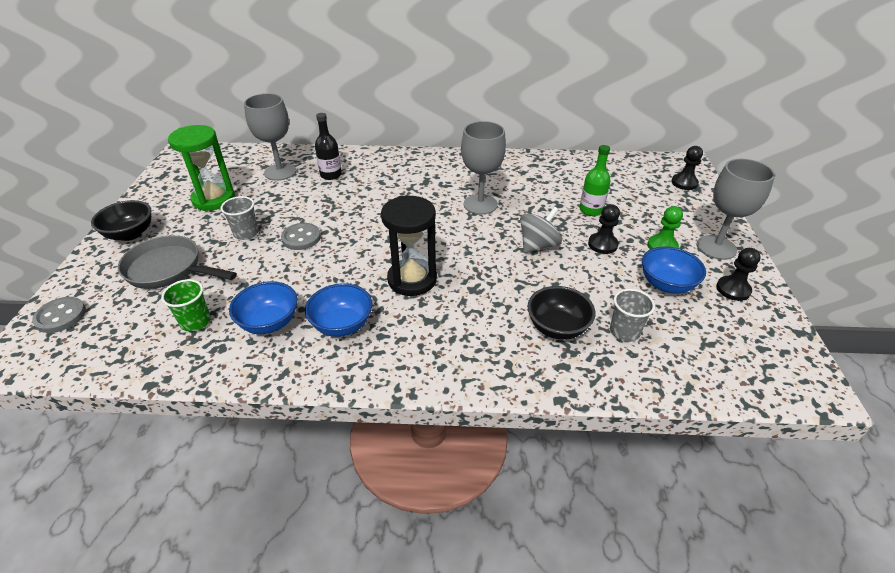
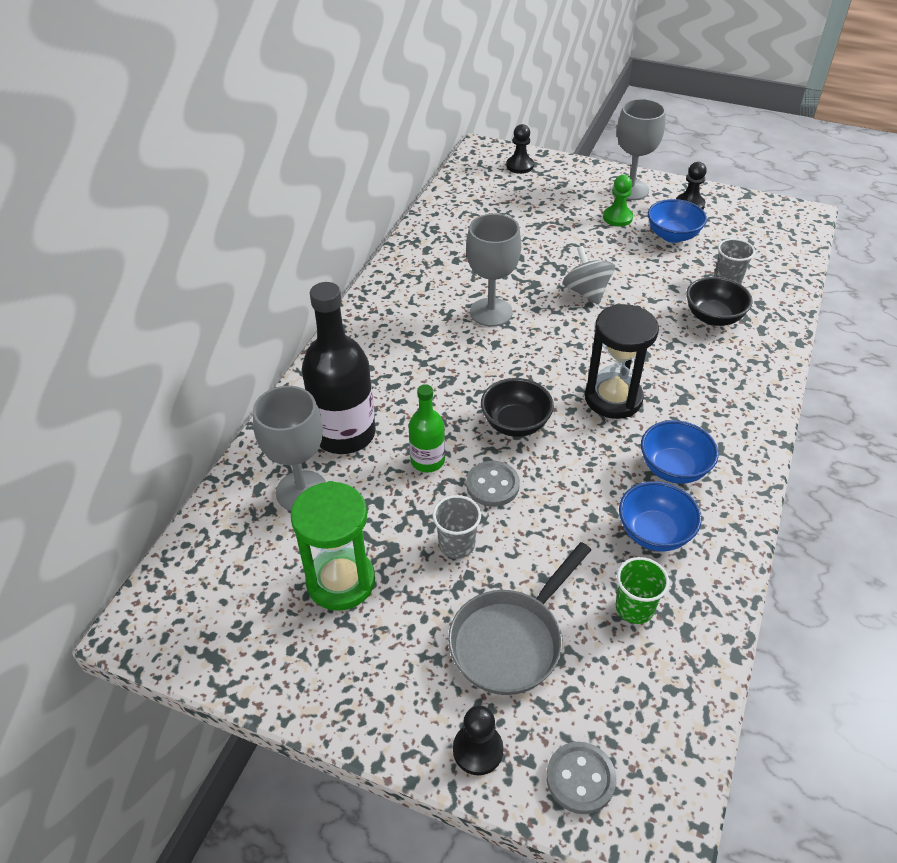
camera: 70 degrees left, 5 degrees up
black bowl [91,200,152,241] -> black bowl moved to [481,378,554,437]
black bottle [315,113,342,180] -> black bottle [302,282,375,454], size x1.85
green bottle [580,145,610,216] -> green bottle moved to [409,384,445,473]
black pawn [588,204,620,254] -> black pawn moved to [453,705,503,775]

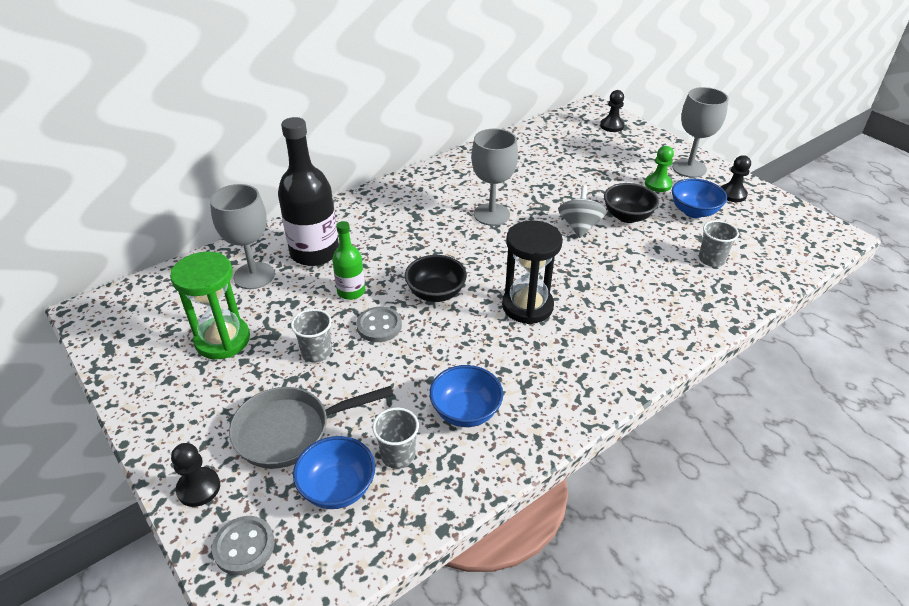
camera: 30 degrees right, 5 degrees down
green cup [616,557,669,624] -> grey cup [372,407,419,469]
blue bowl [641,420,718,484] -> blue bowl moved to [293,436,375,509]
black bowl [686,277,753,326] -> black bowl moved to [604,183,659,223]

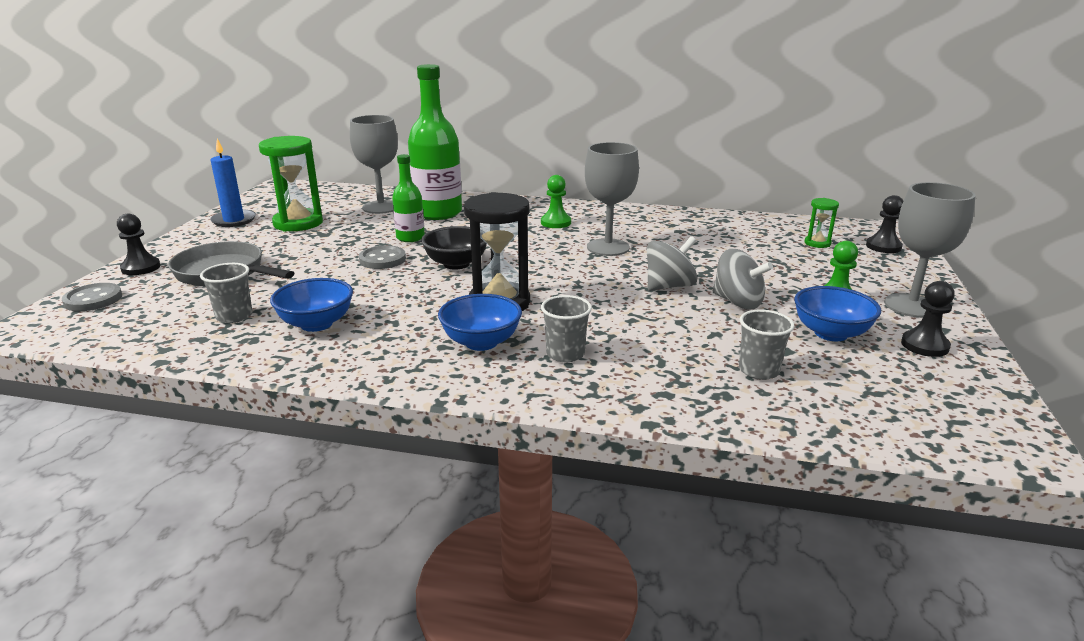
camera: 50 degrees right, 15 degrees down
black bottle [278,117,339,266] -> green bottle [408,64,462,220]
grey cup [291,309,332,362] -> grey cup moved to [541,295,592,362]
blue bowl [293,436,375,509] -> blue bowl moved to [438,294,522,351]
black bowl [604,183,659,223] -> grey spinning top [713,249,773,309]
none -> blue candle [210,139,256,227]
none -> green pawn [541,175,571,228]
none -> green hourglass [804,198,839,248]

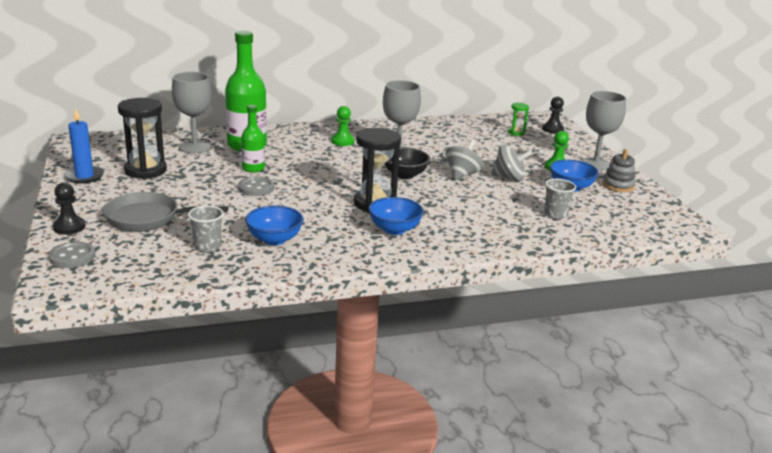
camera: 30 degrees left, 0 degrees up
green hourglass [259,136,323,232] -> black hourglass [118,98,167,179]
black bowl [421,226,487,270] -> black bowl moved to [385,147,430,179]
grey cup [541,295,592,362] -> none
black pawn [901,281,955,357] -> grey stacking toy [602,149,636,192]

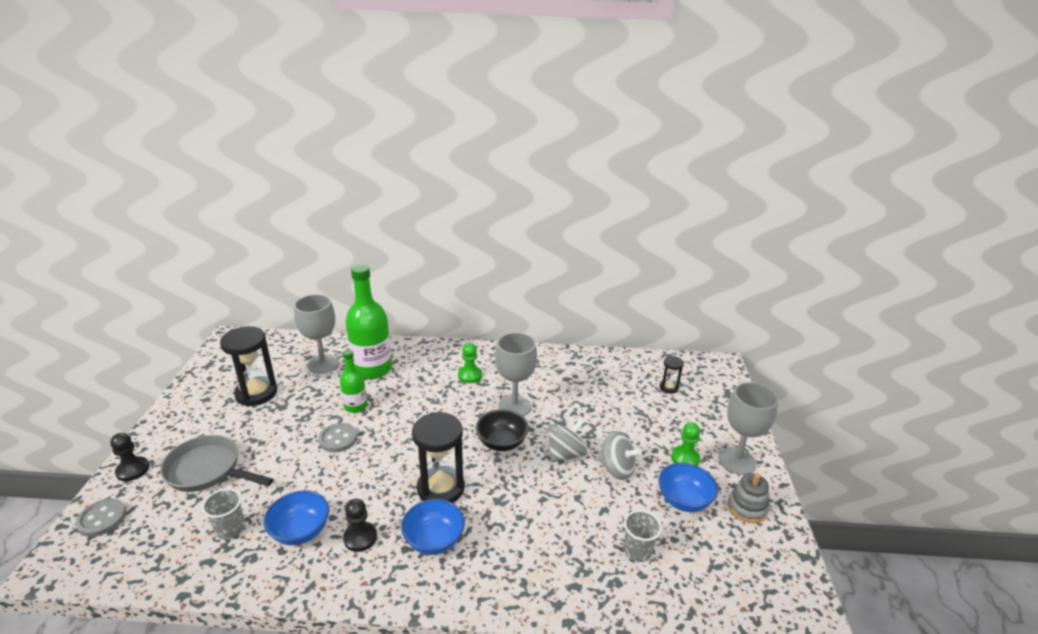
camera: 20 degrees right, 5 degrees up
blue candle [64,108,104,184] -> none
green hourglass [508,103,529,136] -> black hourglass [659,356,684,393]
black pawn [542,97,564,134] -> black pawn moved to [343,499,377,552]

